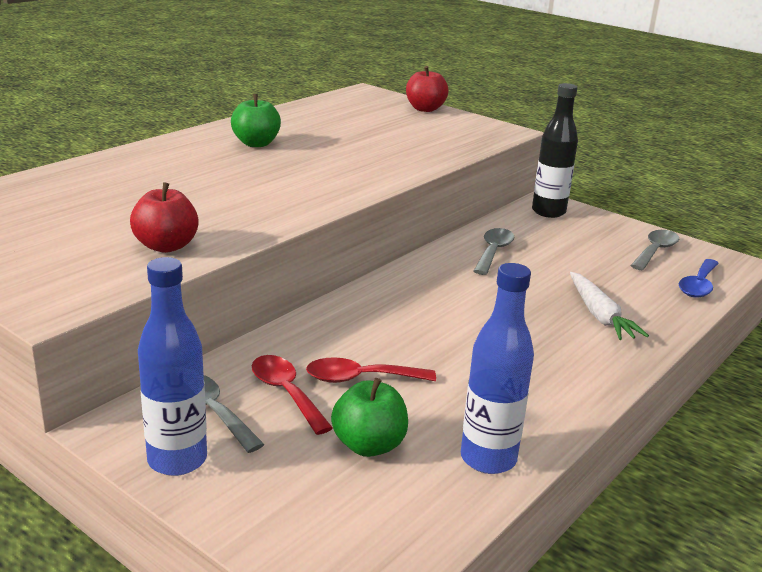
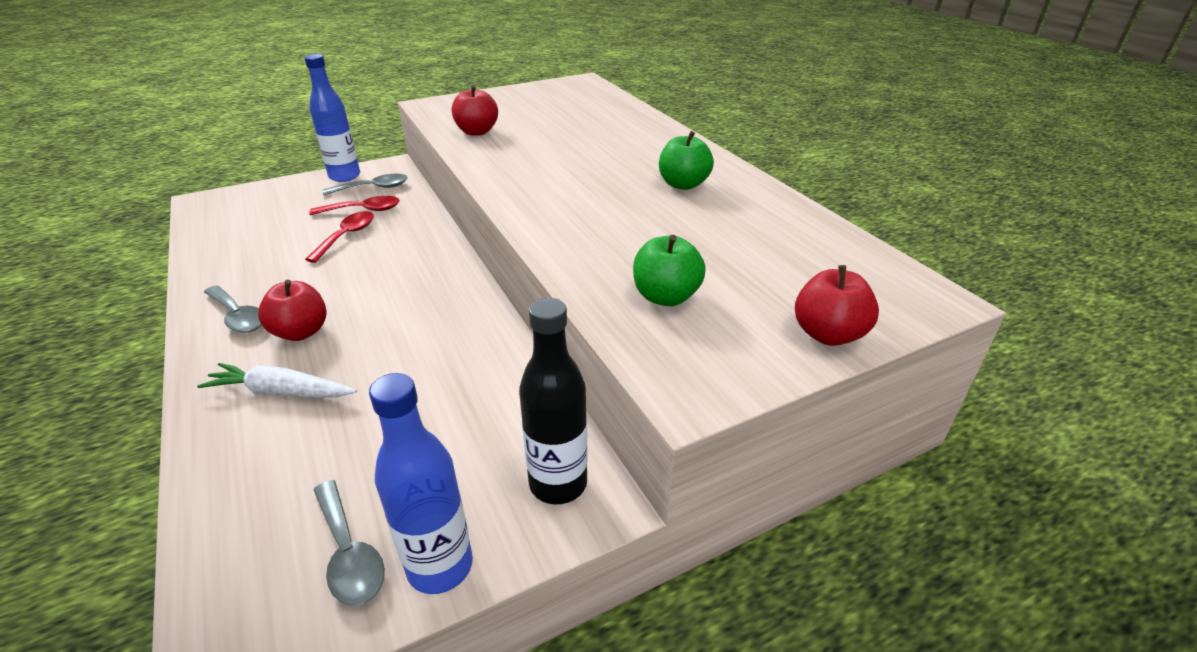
camera: 115 degrees right, 10 degrees up
green apple [331,378,408,457] -> green apple moved to [633,235,706,306]
blue bottle [461,263,534,474] -> blue bottle moved to [369,373,473,594]
grey spoon [474,228,514,275] -> grey spoon moved to [204,285,261,333]
blue spoon [679,259,719,298] -> none
none -> red apple [258,280,327,341]

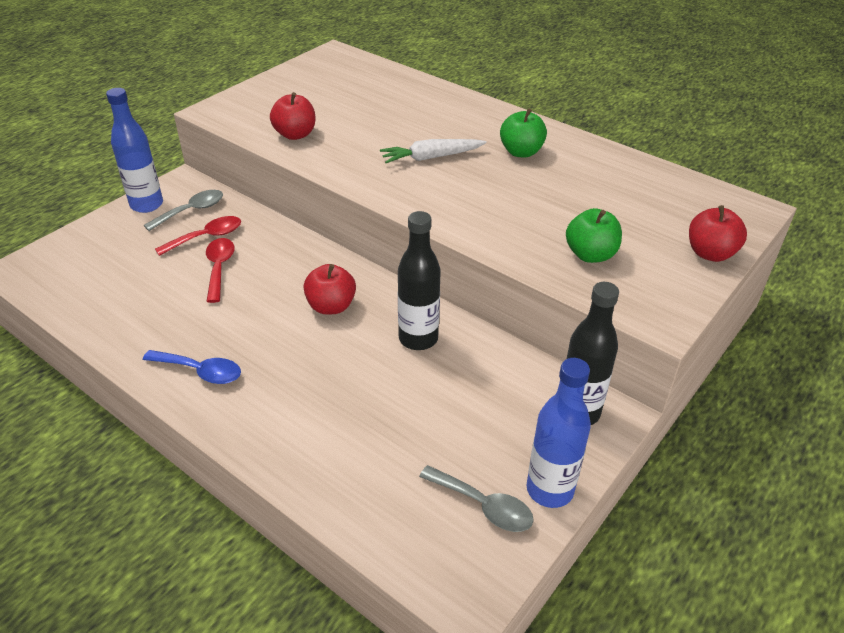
camera: 25 degrees left, 5 degrees up
white carrot [197,363,357,397] -> white carrot moved to [380,139,487,163]
grey spoon [204,285,261,333] -> blue spoon [143,350,241,384]
red apple [258,280,327,341] -> red apple moved to [303,264,356,315]
none -> black bottle [398,211,441,350]

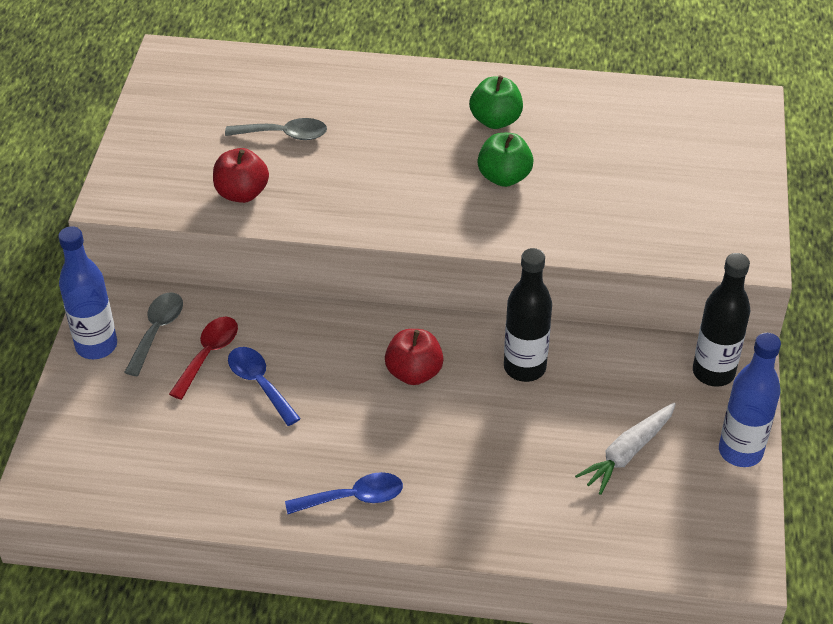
camera: 30 degrees left, 5 degrees up
red spoon [206,238,235,303] -> blue spoon [228,347,301,426]
white carrot [380,139,487,163] -> white carrot moved to [575,403,676,495]
grey spoon [419,465,534,532] -> grey spoon moved to [225,118,327,140]
green apple [566,208,622,263] -> green apple moved to [478,133,534,187]
red apple [689,205,747,262] -> none

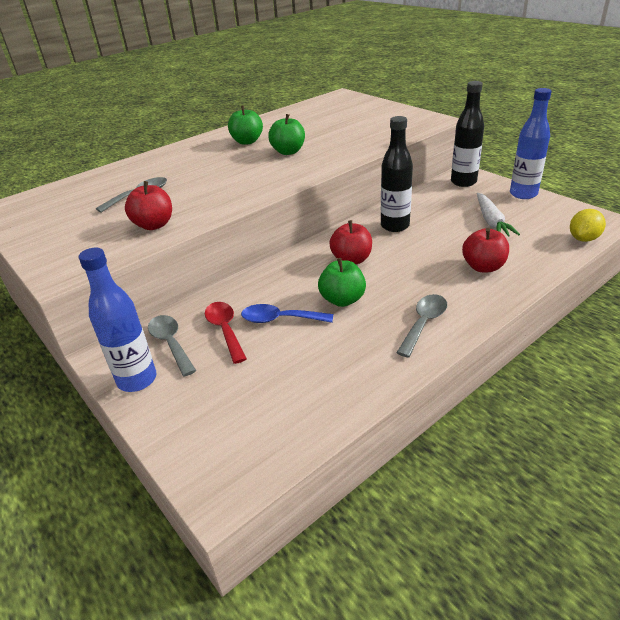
camera: 45 degrees left, 10 degrees down
blue spoon [285,472,403,514] -> grey spoon [397,294,447,358]
none -> green apple [318,258,366,307]
none -> red apple [462,228,509,272]
none -> yellow lemon [570,209,606,242]

